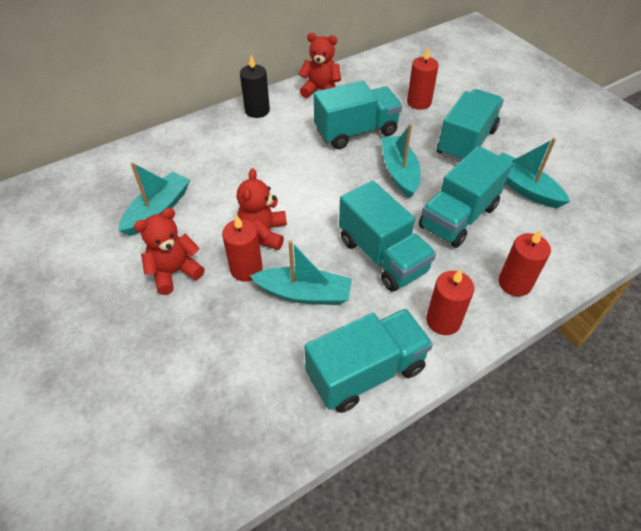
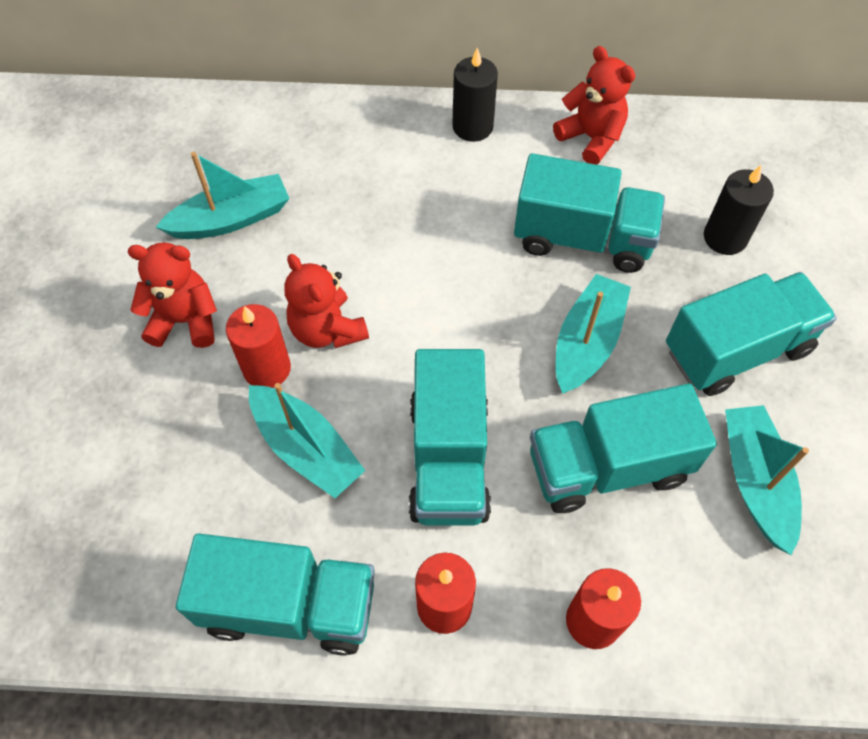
camera: 35 degrees right, 10 degrees up
red teddy bear [237,169,287,250] -> red teddy bear turned 75 degrees counterclockwise [284,254,369,348]
red candle [407,46,439,110] -> black candle [704,165,774,255]

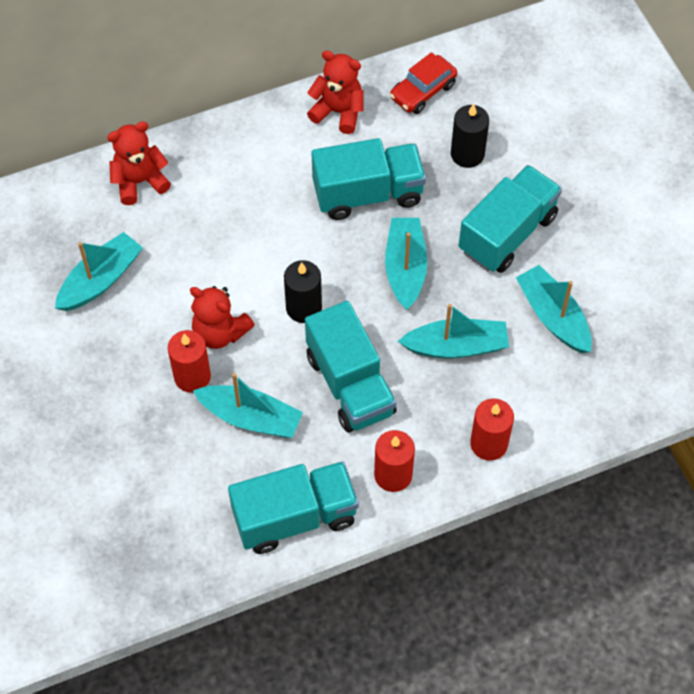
camera: 25 degrees left, 0 degrees up
red teddy bear [128,242,217,348] -> red teddy bear moved to [107,121,171,205]
black candle [452,48,498,142] -> black candle moved to [284,260,322,323]
turquoise truck [530,383,717,513] -> turquoise boat [398,304,509,358]
none -> red car [390,52,457,114]

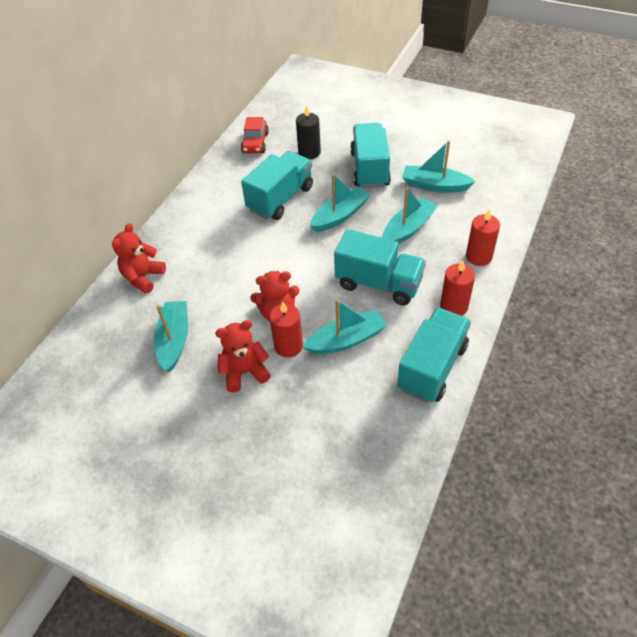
camera: 40 degrees left, 10 degrees down
black candle [284,260,322,323] -> none
red teddy bear [307,50,364,134] -> red teddy bear moved to [215,320,271,393]
turquoise boat [385,218,427,310] -> turquoise boat turned 90 degrees clockwise [310,174,371,232]

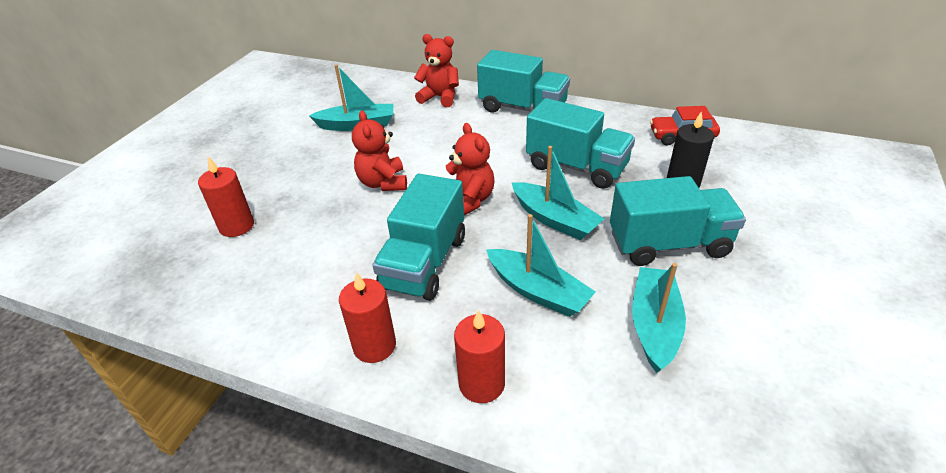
camera: 85 degrees right, 10 degrees down
red teddy bear [215,320,271,393] -> red teddy bear moved to [446,123,494,215]
red candle [269,302,303,357] -> red candle moved to [198,156,254,237]
turquoise boat [303,299,387,354] -> none
turquoise truck [397,307,471,403] -> turquoise truck moved to [477,50,570,112]

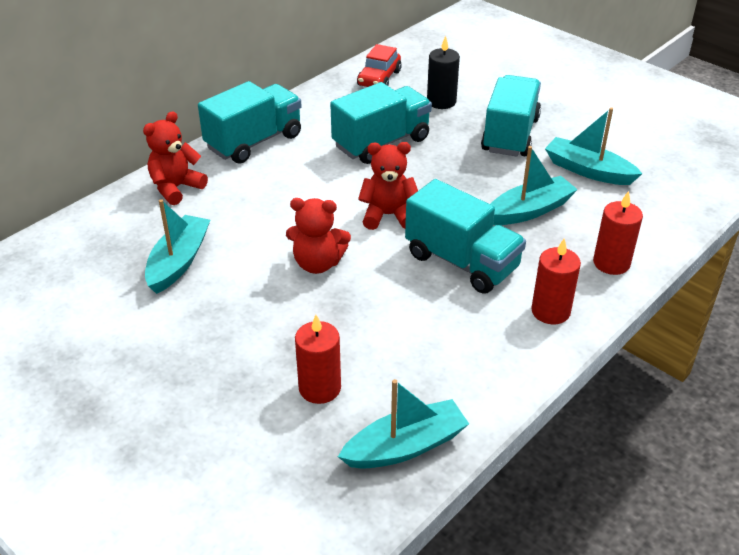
camera: 70 degrees left, 0 degrees up
turquoise boat [511,146,604,240] -> turquoise boat moved to [338,379,469,469]

